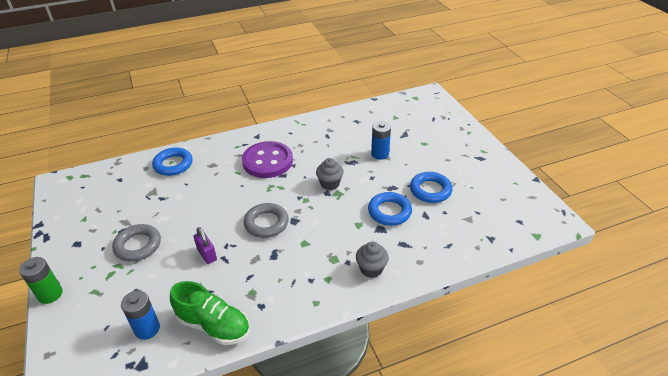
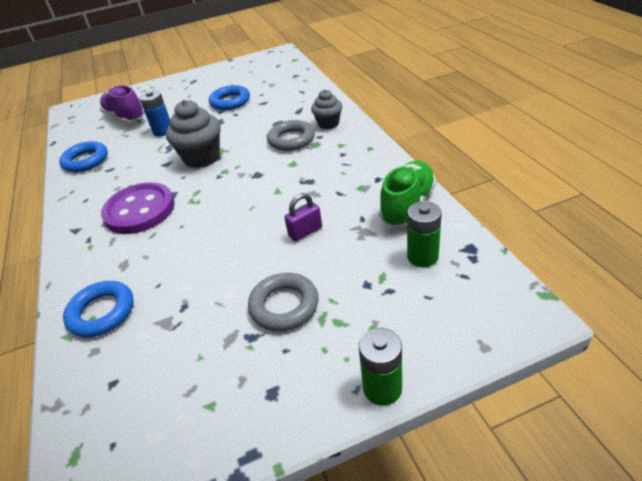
camera: 85 degrees left, 0 degrees up
blue battery [121,290,160,340] -> green battery [407,201,442,267]
grey ring [244,203,289,238] -> grey ring moved to [267,120,315,151]
grey cupcake [316,158,344,190] -> grey cupcake [166,100,221,168], size x1.64
blue ring [368,192,412,226] -> blue ring moved to [59,141,108,172]
none -> purple shoe [99,85,145,123]

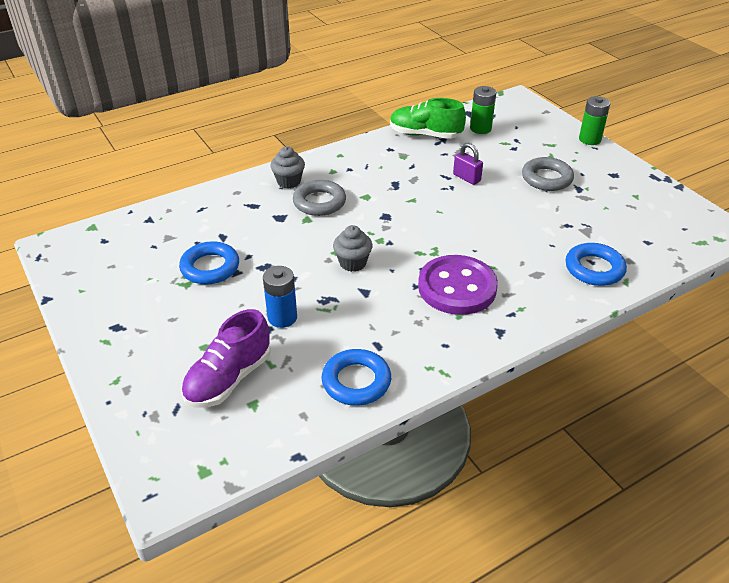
camera: 105 degrees left, 0 degrees up
grey cupcake [166,100,221,168] -> grey cupcake [333,225,372,272], size x0.61

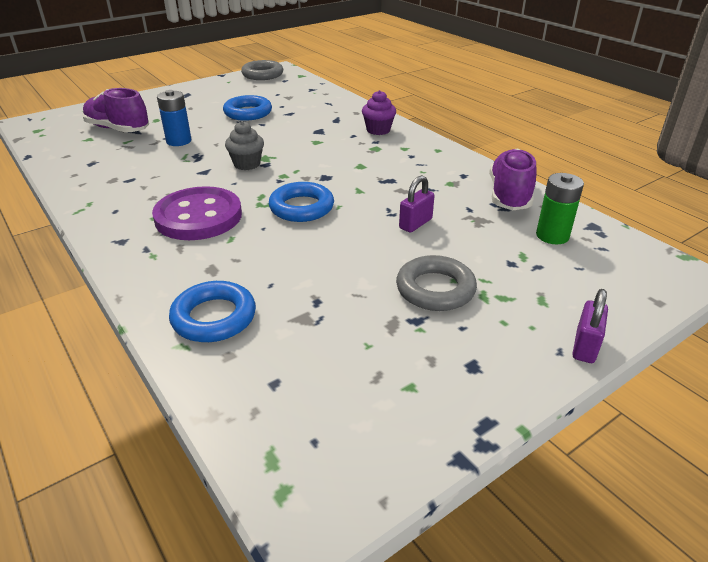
camera: 85 degrees right, 5 degrees down
grey cupcake [270,146,305,188] -> purple cupcake [362,90,396,135]
grey ring [293,180,346,216] -> grey ring moved to [241,60,283,80]
blue ring [322,349,391,406] -> blue ring moved to [269,182,334,222]
green shoe [390,98,466,139] -> purple shoe [489,148,537,210]
green battery [579,96,610,145] -> purple padlock [572,289,608,363]

